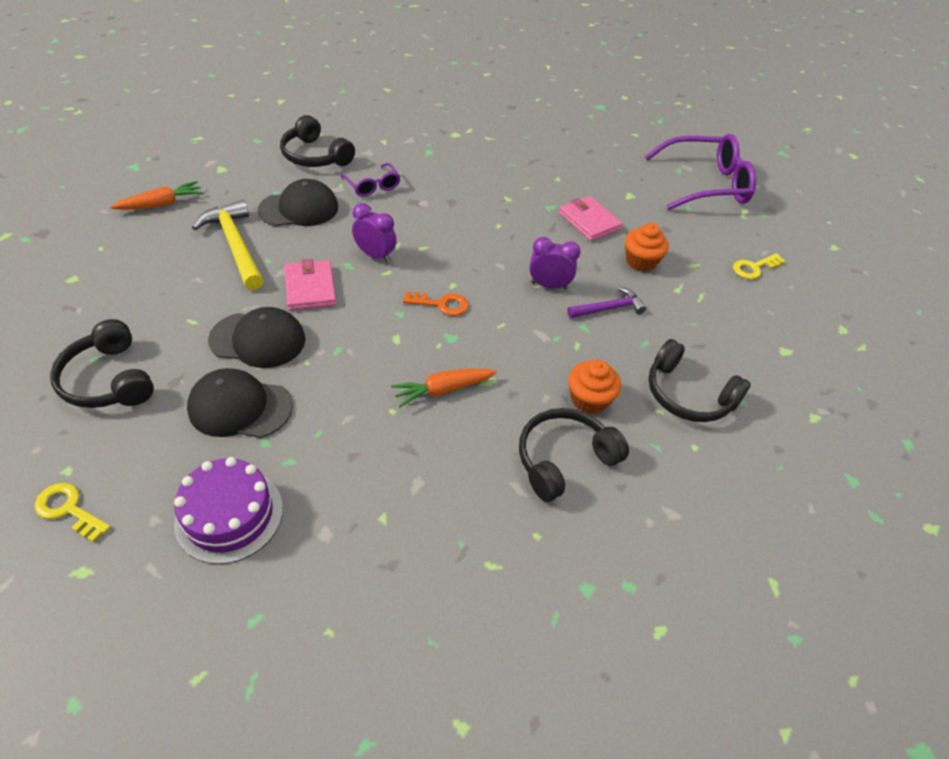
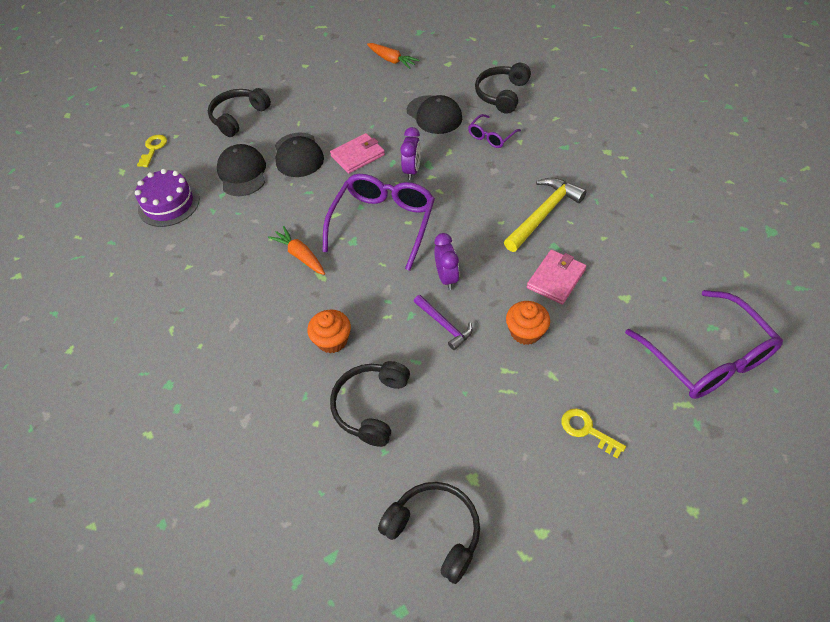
camera: 75 degrees right, 5 degrees up
yellow hammer [192,200,264,290] -> yellow hammer moved to [504,178,587,252]
orange key [403,291,469,316] -> purple glasses [322,174,435,271]
black headphones [519,408,629,502] -> black headphones moved to [378,482,480,584]

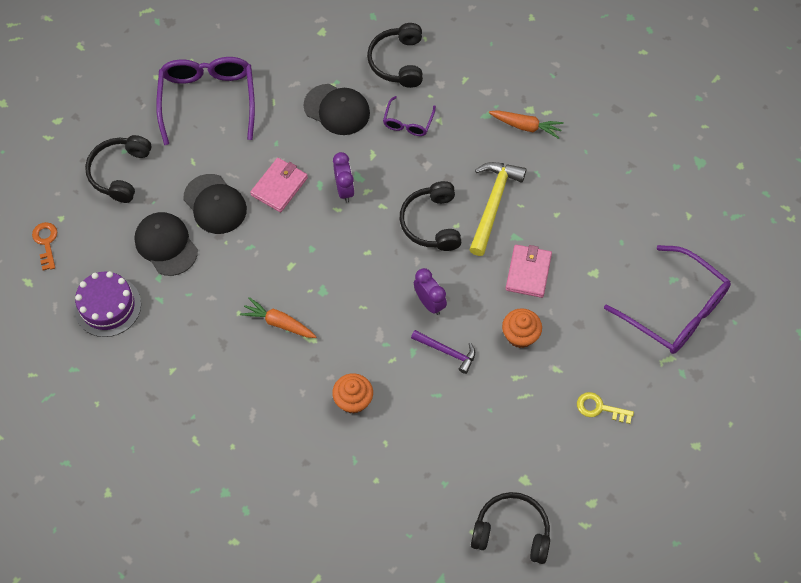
camera: 25 degrees left, 10 degrees up
yellow key [137,135,167,167] -> orange key [32,222,57,271]
purple glasses [322,174,435,271] -> purple glasses moved to [156,57,255,145]
black headphones [330,361,410,447] -> black headphones moved to [400,181,462,251]
orange carrot [367,43,419,69] -> orange carrot moved to [489,110,564,139]

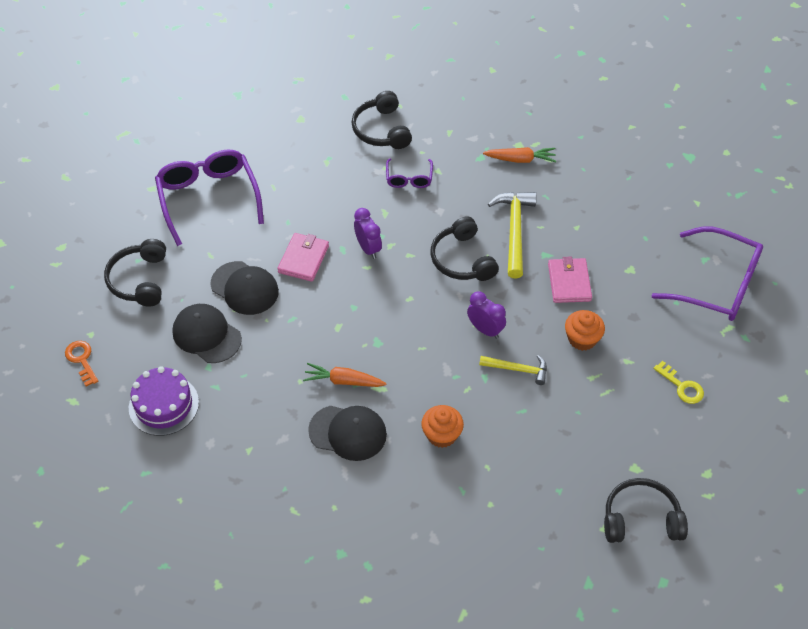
camera: 15 degrees left, 10 degrees down
black cap [304,84,370,135] -> black cap moved to [308,406,387,461]
purple hammer [411,330,475,374] -> yellow hammer [479,355,547,385]
yellow key [577,392,634,424] -> yellow key turned 135 degrees counterclockwise [653,361,704,404]

